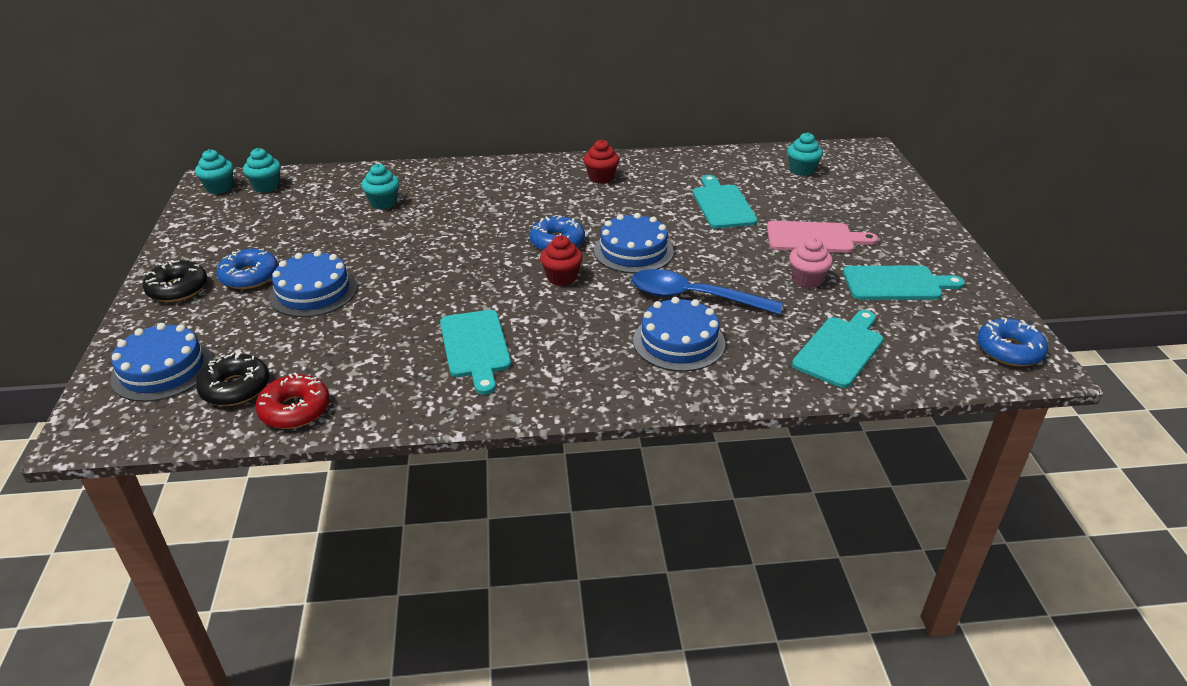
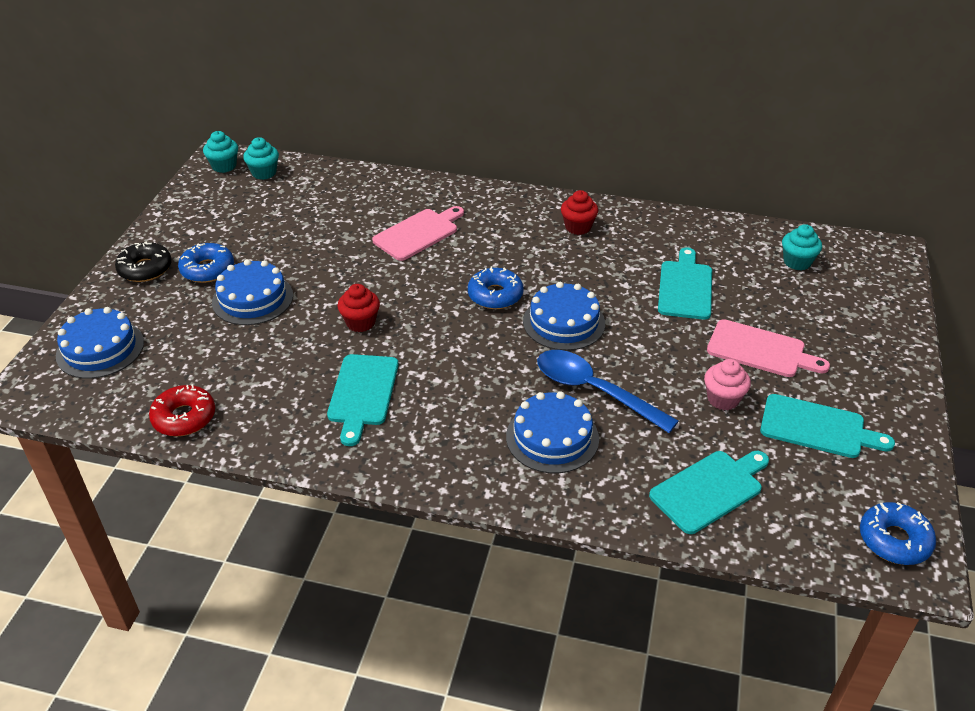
camera: 20 degrees right, 5 degrees up
black donut [196,352,269,406] -> none
turquoise cupcake [361,164,400,209] -> none
red cupcake [540,235,583,286] -> red cupcake moved to [337,284,380,332]
none -> pink cutting board [372,206,464,261]

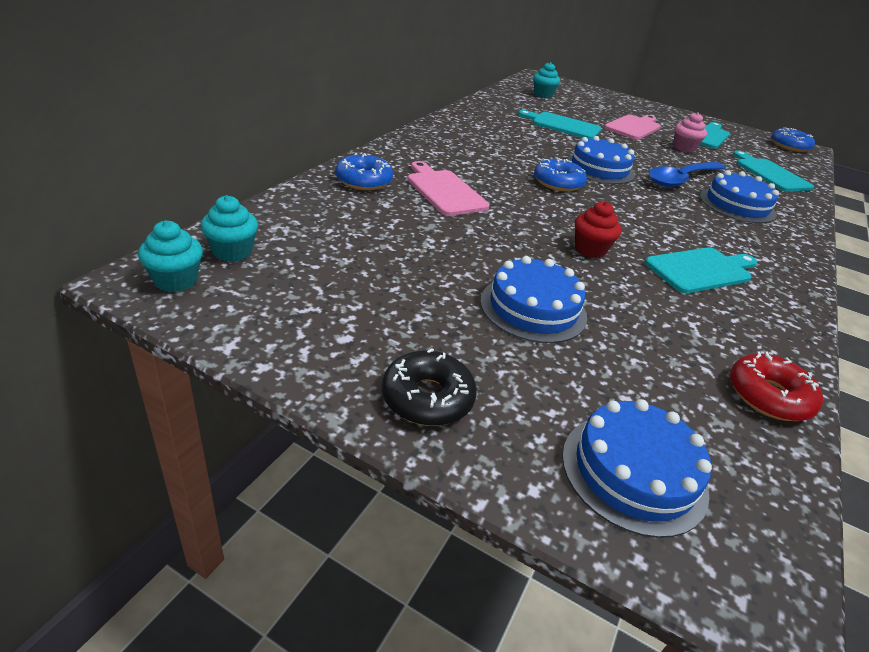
camera: 80 degrees left, 5 degrees down
blue donut [178,243,234,283] -> blue donut moved to [335,153,393,190]
turquoise cutting board [327,354,399,446] -> turquoise cutting board turned 45 degrees counterclockwise [645,247,757,293]
red cupcake [561,190,598,235] -> none

